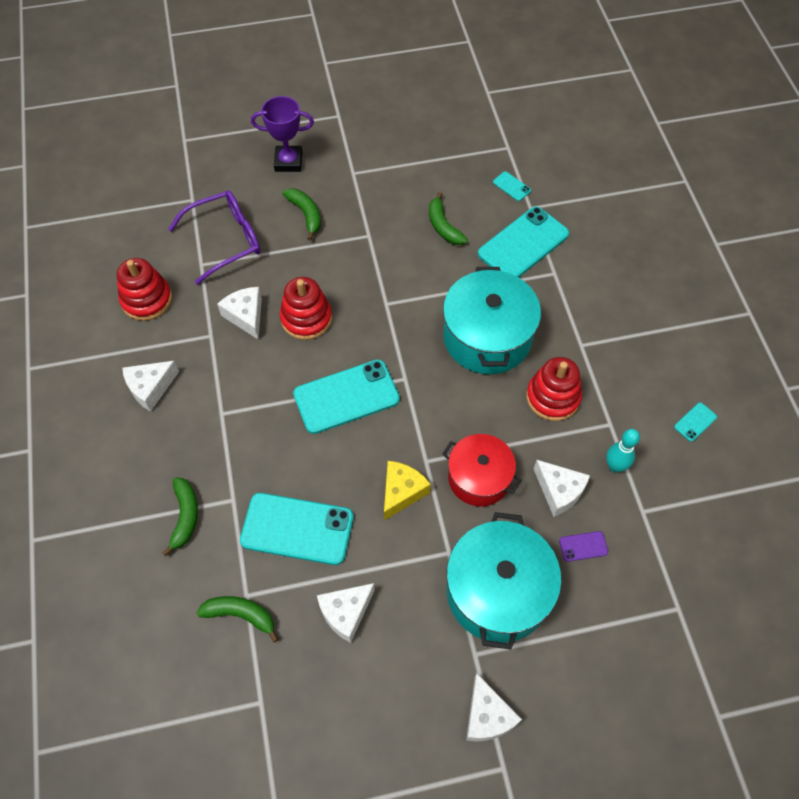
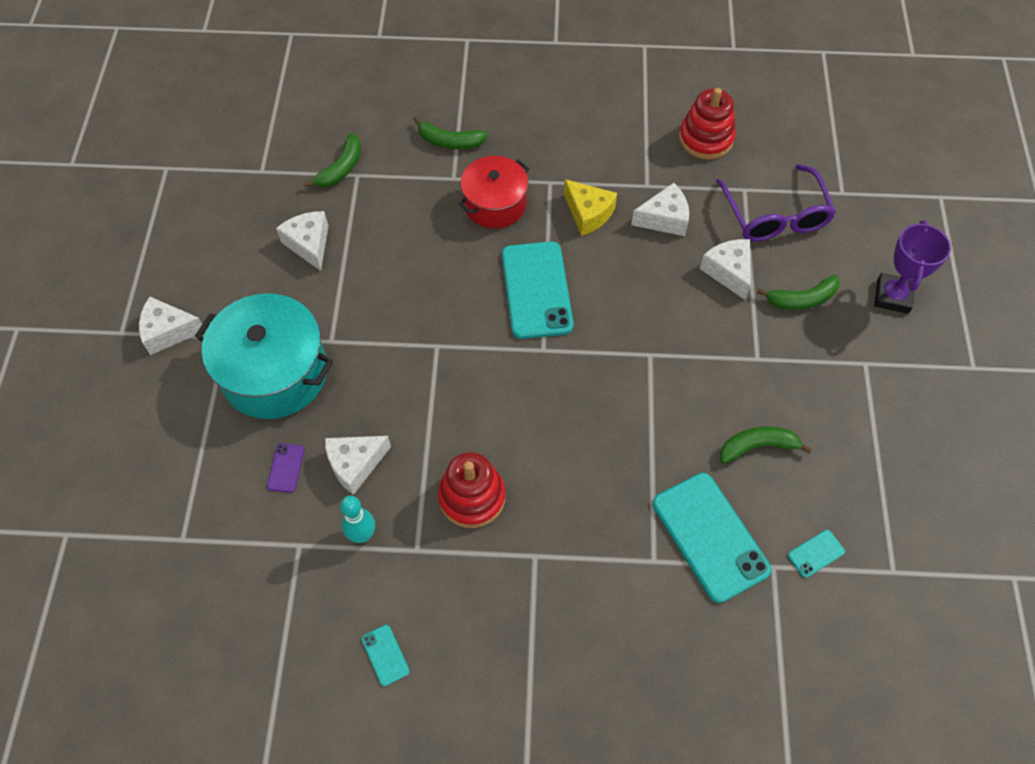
camera: 105 degrees right, 0 degrees up
white cheese [122,361,179,411] -> white cheese moved to [700,239,751,300]
turquoise phone [240,493,353,565] -> none
red stacking toy [280,277,332,340] -> none
yellow cheese [384,461,431,520] -> yellow cheese moved to [564,179,617,236]
red pot [442,434,521,506] -> red pot moved to [459,156,529,229]
turquoise pot [443,267,541,374] -> none

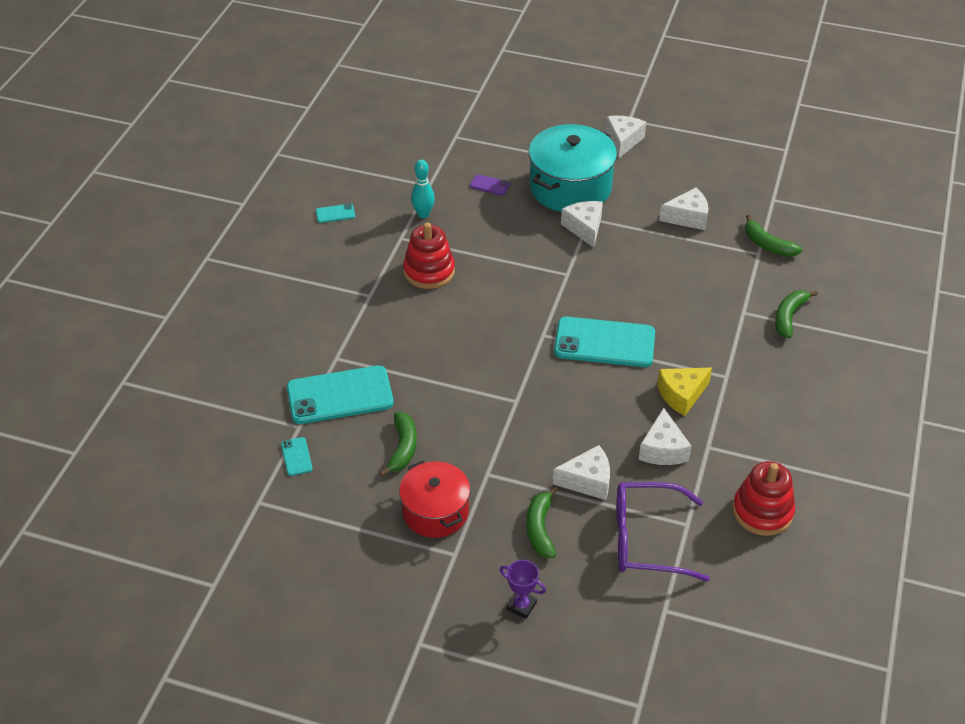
camera: 105 degrees right, 15 degrees down
white cheese [325,436,391,495] -> white cheese moved to [561,201,603,248]
red pot [459,156,529,229] -> red pot moved to [399,460,470,538]
purple trophy [874,220,951,314] -> purple trophy [500,560,546,619], size x0.62

